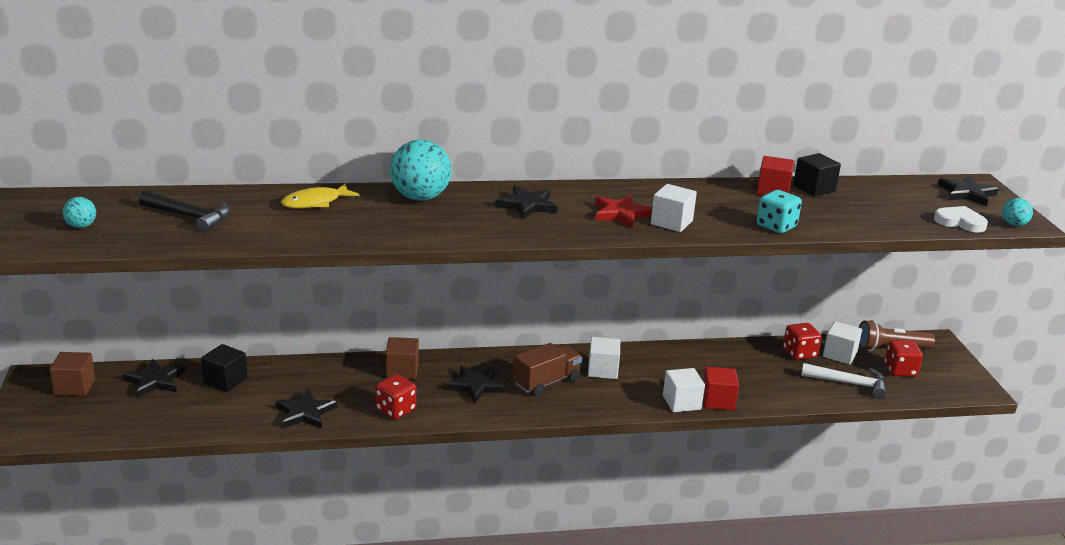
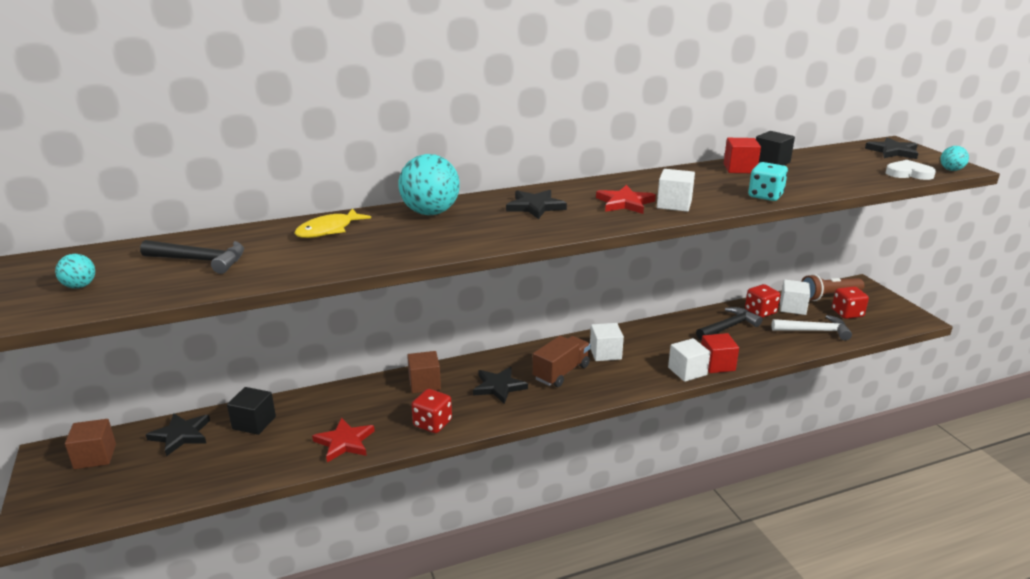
camera: 10 degrees left, 0 degrees up
black star [275,389,337,429] -> red star [312,418,375,462]
none -> black hammer [696,307,763,340]

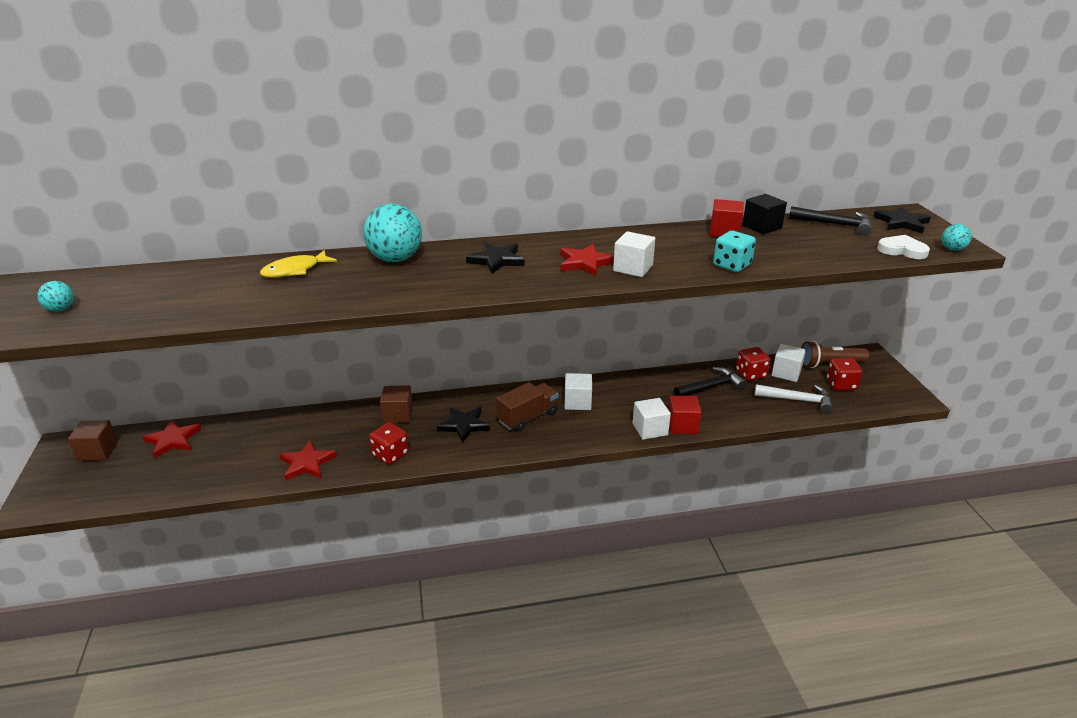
camera: 10 degrees right, 5 degrees up
black hammer [140,240,244,274] -> black hammer moved to [789,206,872,235]
black star [146,413,210,456] -> red star [142,419,201,458]
black cube [227,387,276,435] -> none

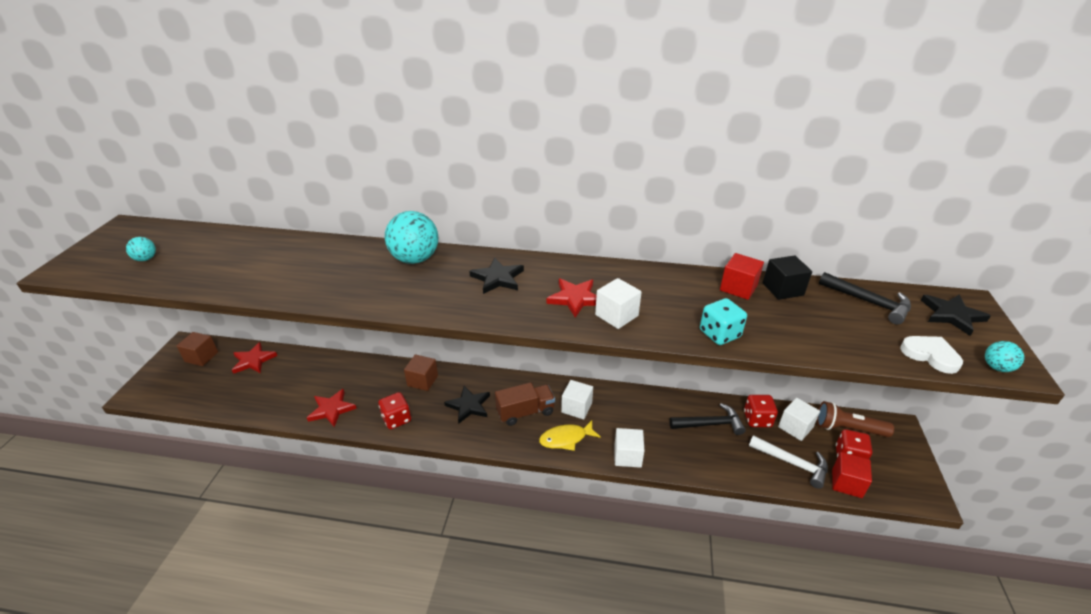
camera: 20 degrees right, 5 degrees up
yellow fish [260,250,337,278] -> yellow fish moved to [539,420,601,451]
red cube [668,396,702,434] -> red cube moved to [832,452,872,498]

